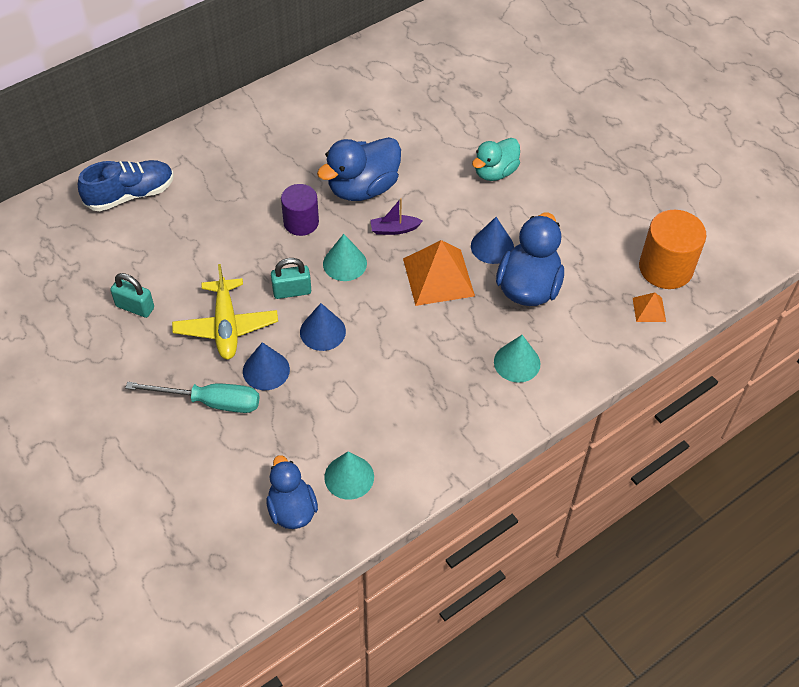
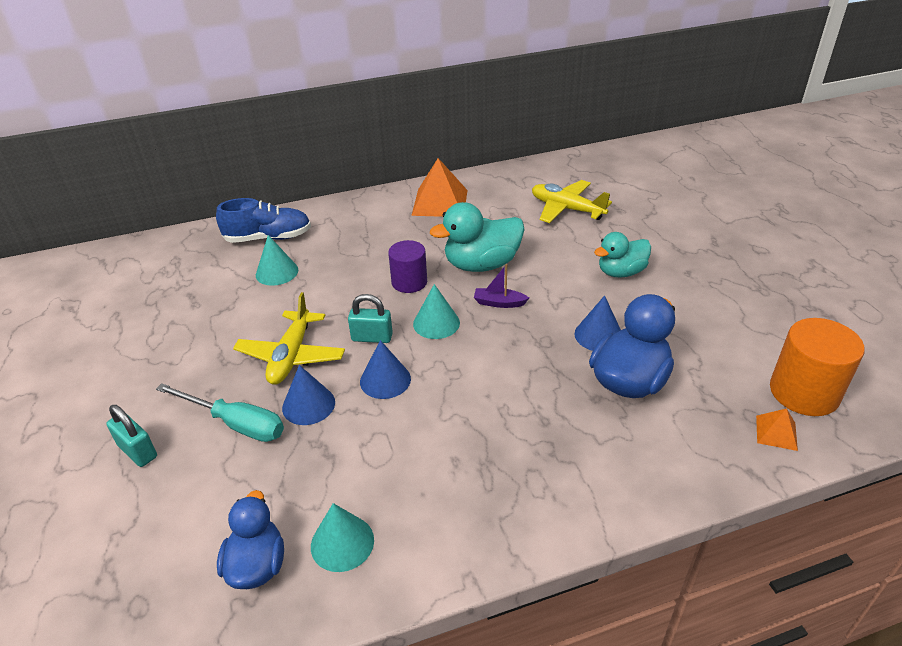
camera: 20 degrees right, 15 degrees down
turquoise padlock [110,273,154,318] -> turquoise padlock moved to [106,405,157,467]
blue duck [317,137,401,201] -> turquoise duck [430,202,525,272]
orange pyramid [403,240,475,306] -> orange pyramid moved to [411,158,468,217]
turquoise cone [494,335,540,383] -> turquoise cone moved to [256,235,298,286]
none -> yellow plane [532,180,612,223]

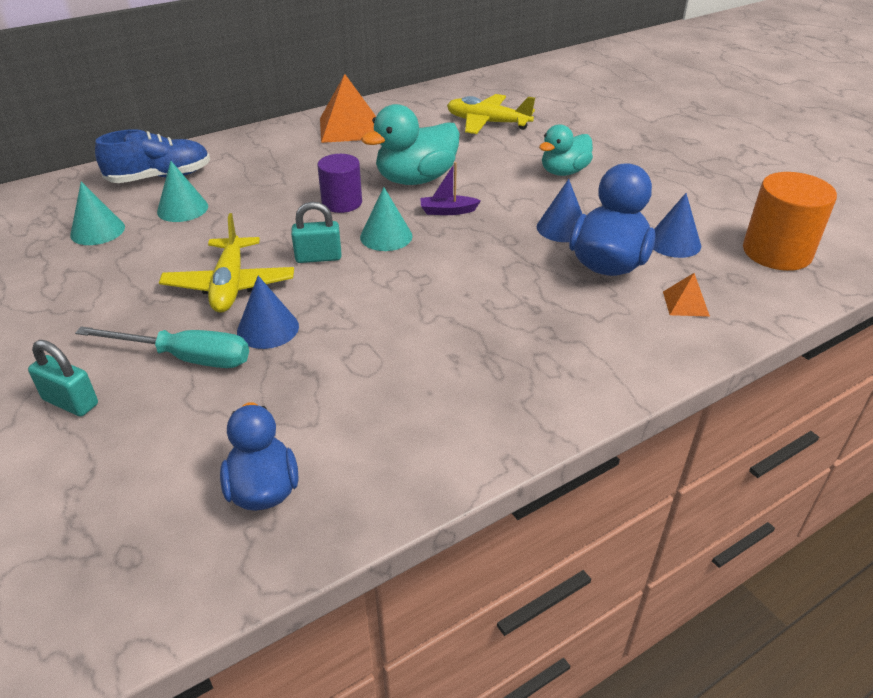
camera: 15 degrees left, 0 degrees up
turquoise cone [311,503,374,572] -> turquoise cone moved to [70,182,125,245]
blue cone [360,340,411,399] -> blue cone moved to [653,193,701,258]
orange pyramid [756,408,798,451] -> orange pyramid moved to [663,273,710,317]

